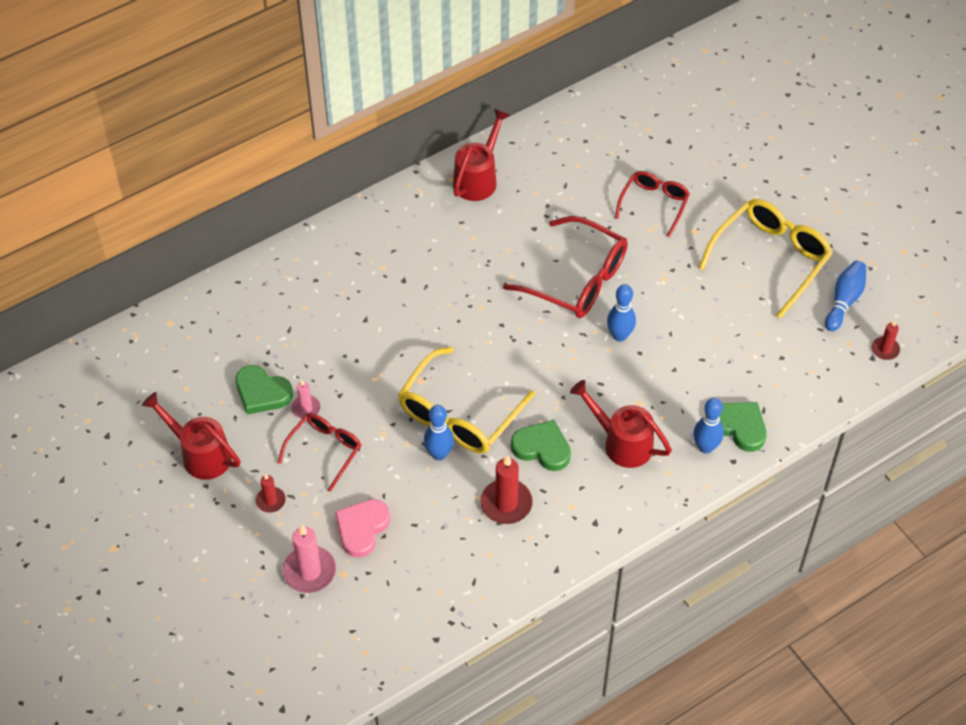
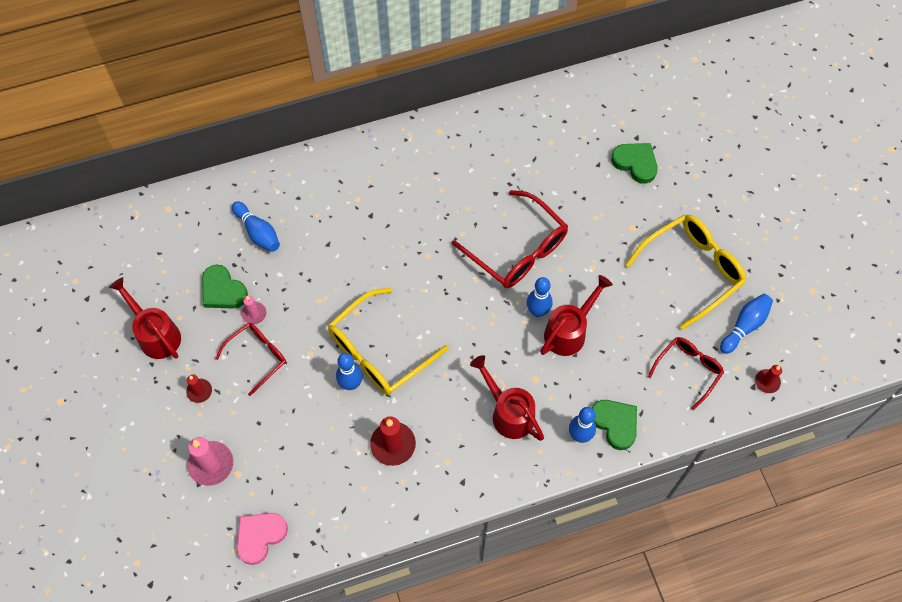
camera: 15 degrees right, 10 degrees up
pink heart [335,499,390,558] -> pink heart moved to [237,513,288,565]
red watering can [453,109,510,201] -> red watering can moved to [540,275,613,356]
green heart [511,420,571,471] -> green heart moved to [611,143,658,184]
red glasses [615,171,690,237] -> red glasses moved to [648,337,724,410]
none -> blue bowling pin [232,201,280,252]

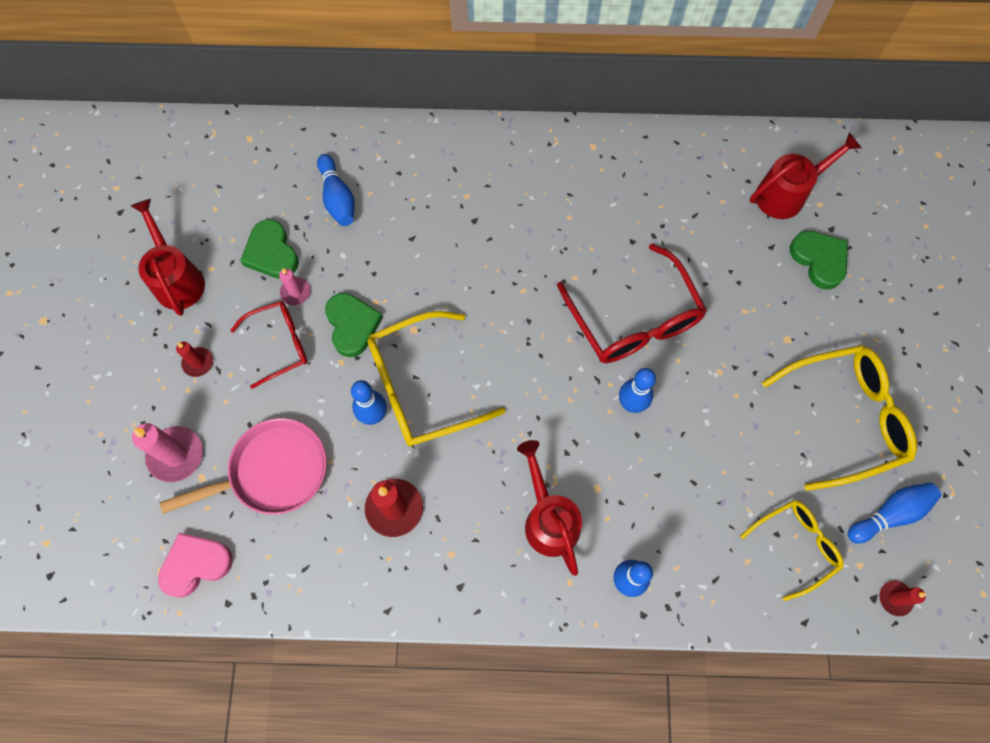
camera: 20 degrees right, 5 degrees up
red watering can [540,275,613,356] -> red watering can moved to [750,132,861,219]
green heart [592,400,637,450] -> green heart moved to [325,293,383,357]
red glasses [648,337,724,410] -> yellow glasses [740,500,844,601]
none -> pink pan [160,418,327,515]

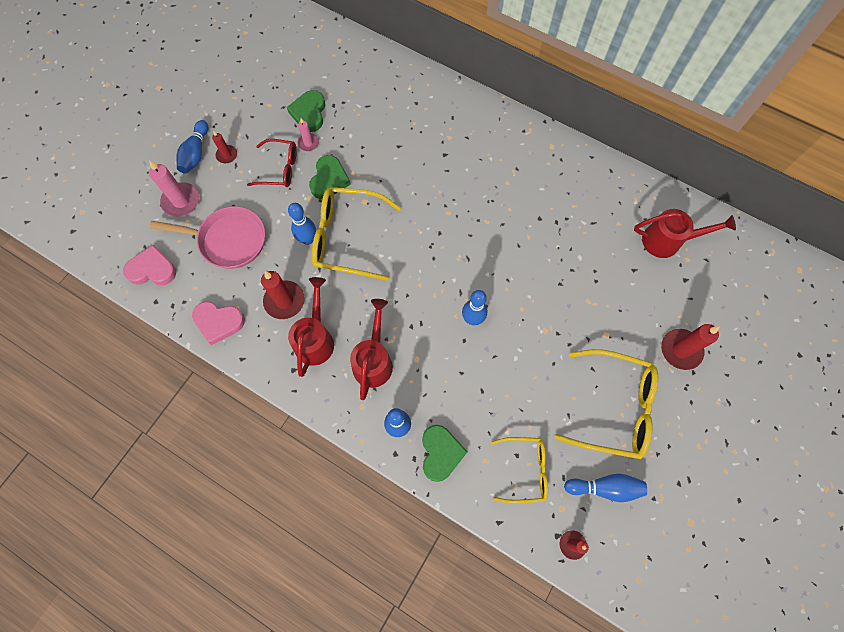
camera: 30 degrees right, 0 degrees up
red watering can [131,199,205,316] -> red watering can moved to [288,277,334,377]
blue bowling pin [317,154,355,226] -> blue bowling pin moved to [176,120,208,174]
red glasses [557,244,707,363] -> none
green heart [790,231,848,289] -> green heart moved to [422,425,467,482]
none -> pink heart [192,301,245,345]
none -> red candle [661,324,720,370]

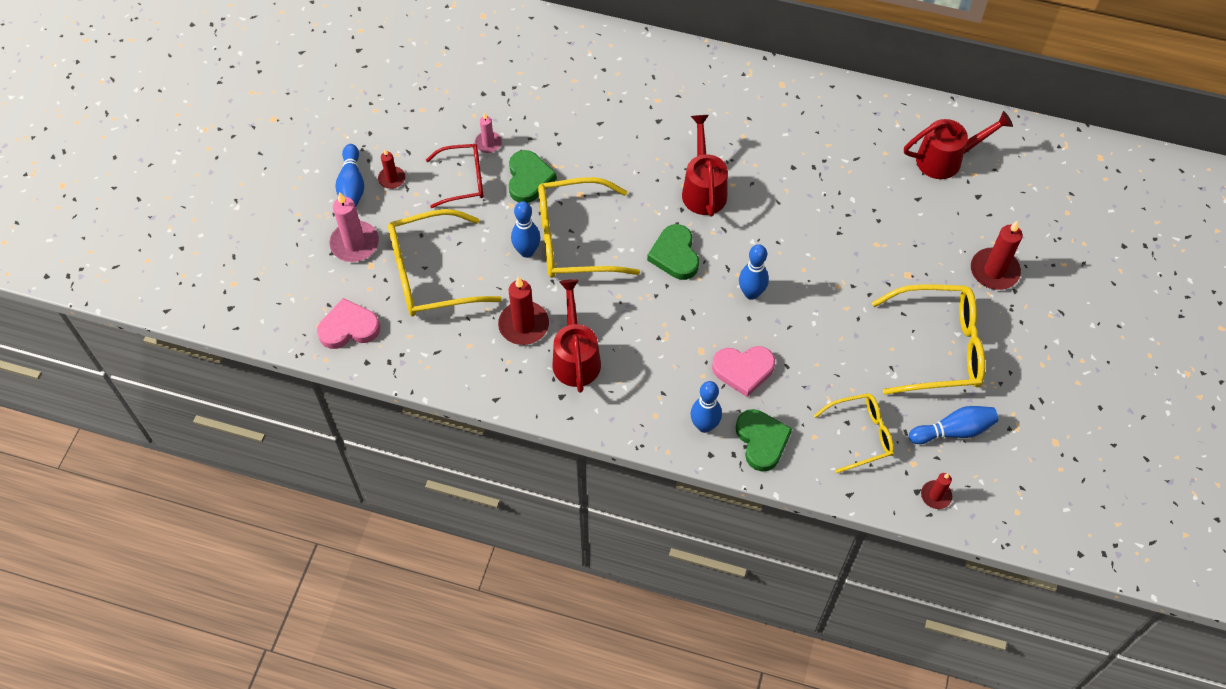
camera: 15 degrees left, 10 degrees down
pink pan [149,206,265,269] -> yellow glasses [388,209,502,316]
pink heart [192,301,245,345] -> pink heart moved to [712,346,775,397]
green heart [287,90,325,132] -> green heart moved to [647,224,699,280]
red watering can [350,299,393,400] -> red watering can moved to [682,115,728,216]

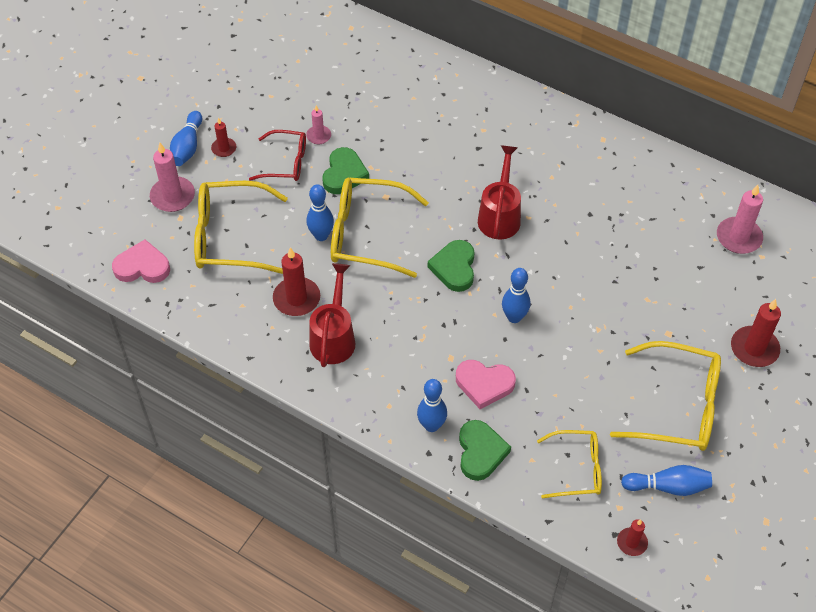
camera: 15 degrees right, 5 degrees down
red watering can [904,111,1013,179] -> pink candle [717,185,763,254]

